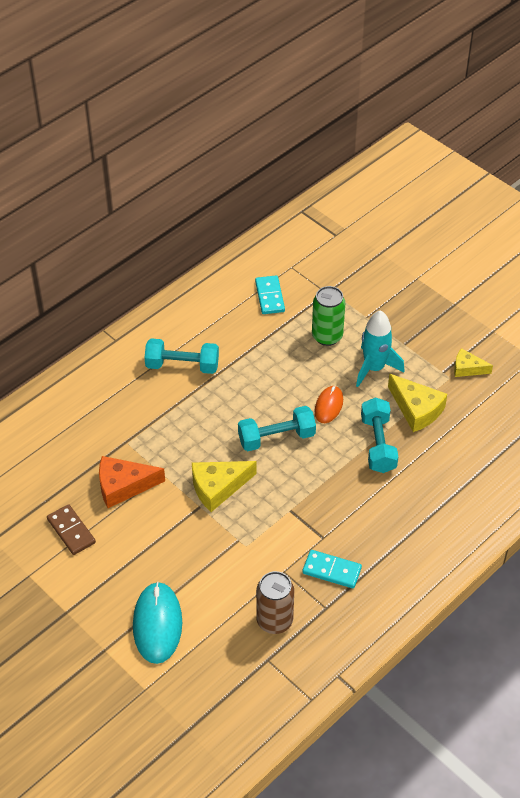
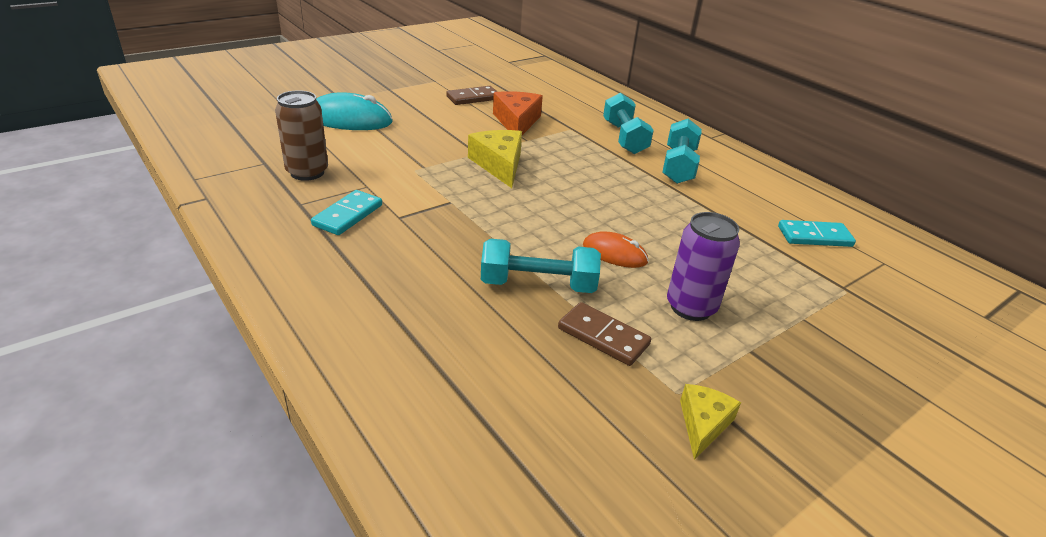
camera: 95 degrees right, 15 degrees down
turquoise dumbbell [238,406,316,451] -> turquoise dumbbell moved to [603,93,654,154]
green can [312,286,345,346] -> none
turquoise rocket [356,310,404,387] -> purple can [667,212,740,321]
yellow cheese [388,374,447,432] -> brown domino [558,302,651,366]

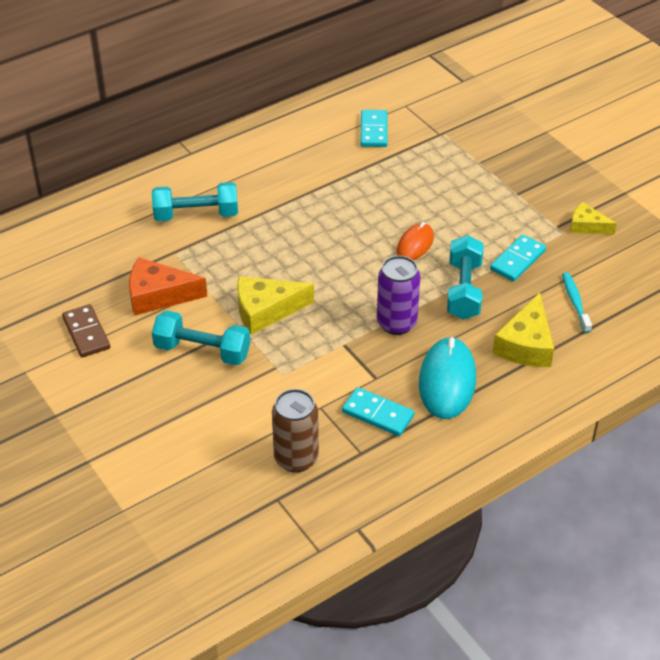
camera: 85 degrees left, 10 degrees up
turquoise mouse [316,92,392,130] -> turquoise mouse moved to [419,337,476,419]
brown domino [558,302,651,366] -> turquoise domino [490,235,546,282]
turquoise dumbbell [662,119,702,184] -> turquoise dumbbell moved to [152,311,250,365]
purple can [667,212,740,321] -> purple can moved to [377,256,420,335]
none -> yellow cheese [492,293,554,367]
none -> turquoise toothbrush [562,272,592,333]

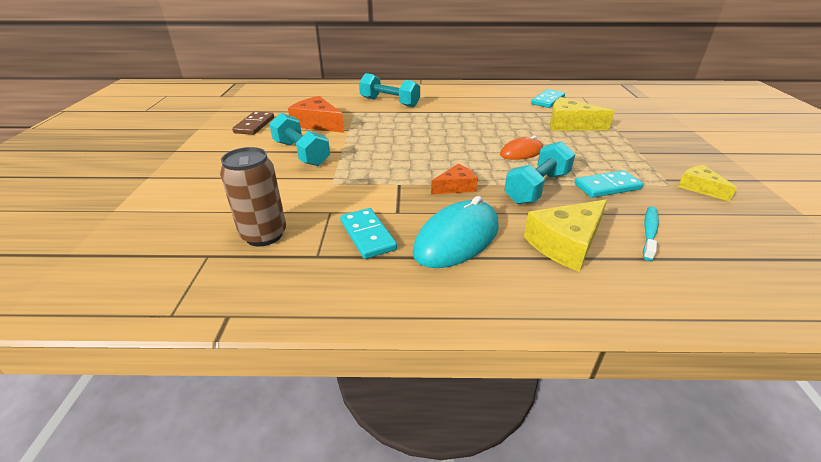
camera: 35 degrees right, 10 degrees down
yellow cheese [237,276,314,335] -> yellow cheese moved to [550,97,615,131]
purple can [377,256,420,335] -> orange cheese [431,164,478,194]

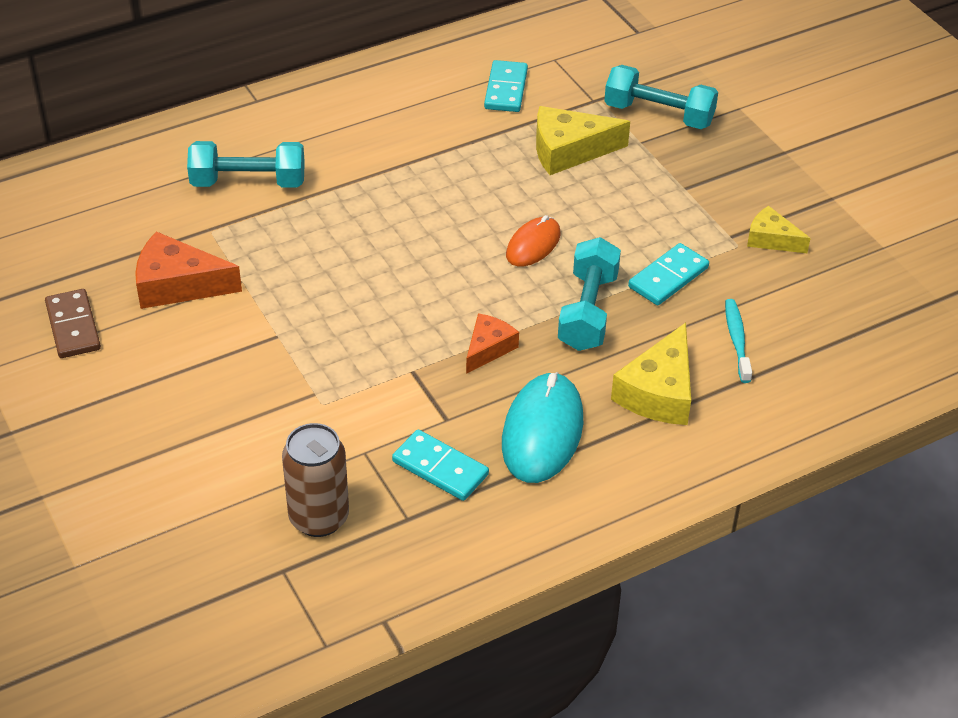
camera: 30 degrees left, 10 degrees up
turquoise dumbbell [269,113,330,166] -> turquoise dumbbell moved to [604,65,718,129]

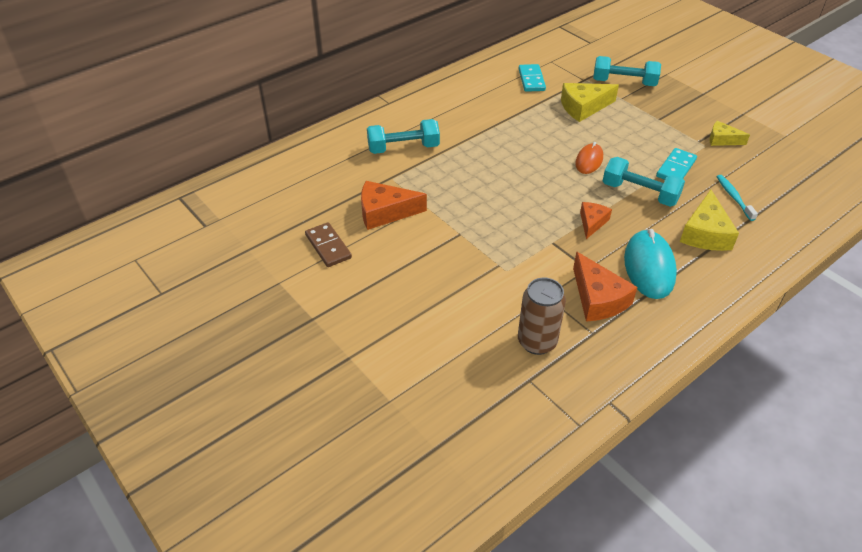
camera: 10 degrees left, 0 degrees up
turquoise domino [392,429,489,501] -> orange cheese [573,252,637,322]
turquoise dumbbell [558,237,621,351] -> turquoise dumbbell turned 60 degrees counterclockwise [603,157,685,207]

